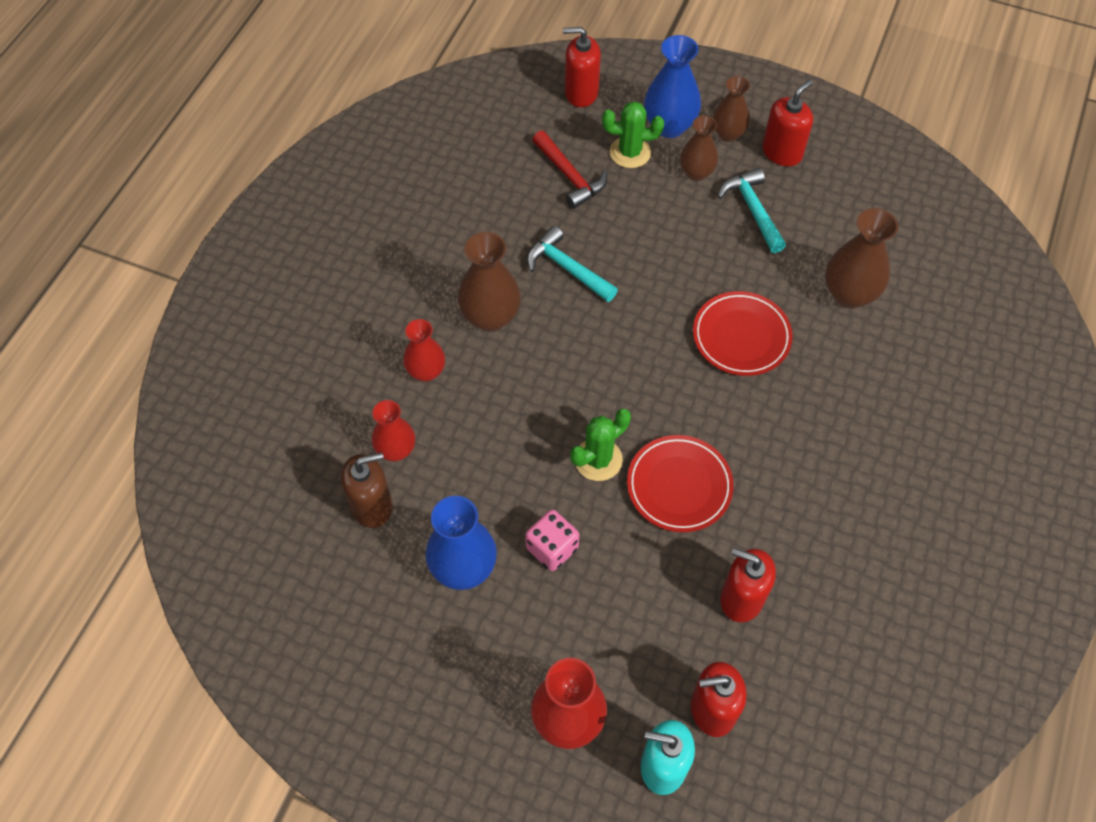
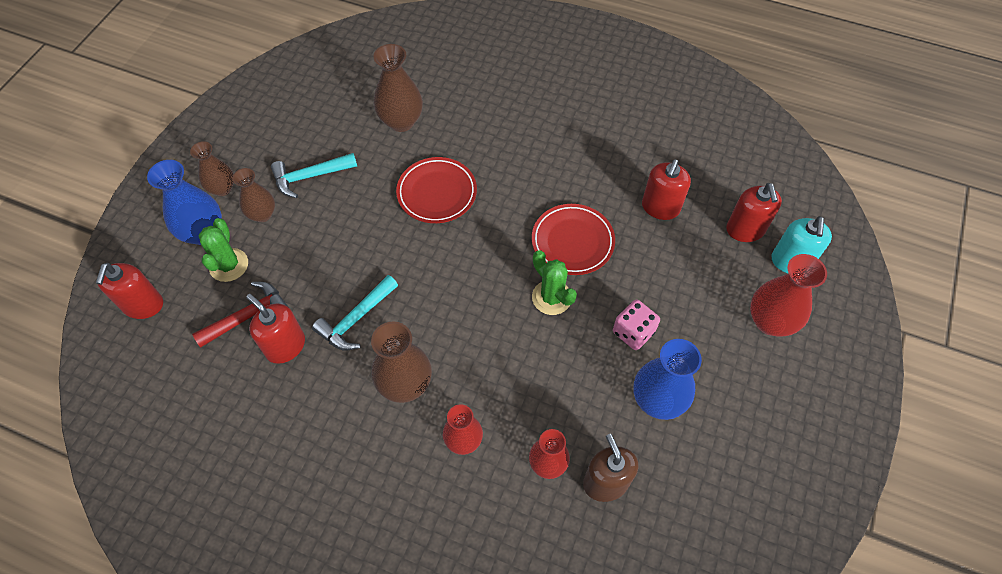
camera: 90 degrees left, 0 degrees up
red soap dispenser [762,79,813,166] -> red soap dispenser moved to [246,294,305,364]

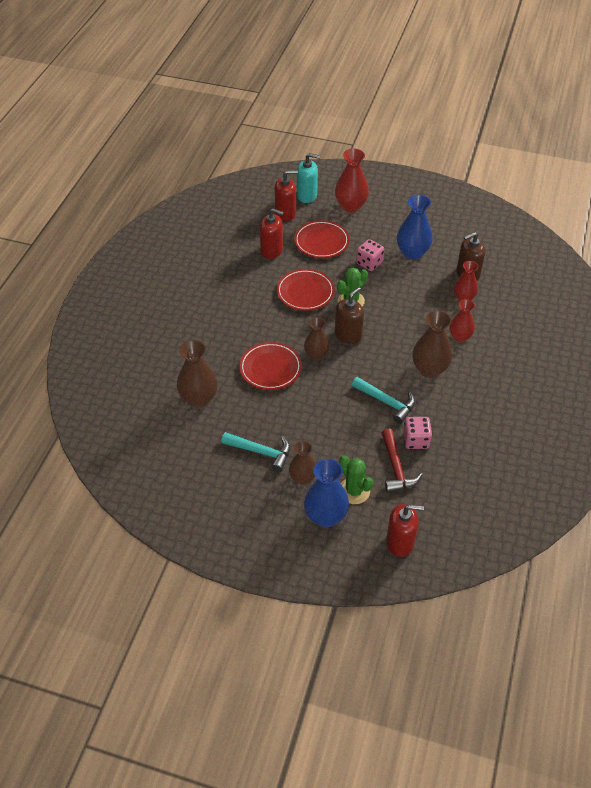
camera: 95 degrees left, 10 degrees down
brown vase [190,141,234,196] -> brown vase moved to [304,317,330,360]
red hammer [192,282,288,347] -> red hammer turned 150 degrees counterclockwise [382,428,423,492]
green cactus [198,218,248,282] -> green cactus turned 60 degrees clockwise [339,455,374,504]
red soap dispenser [246,294,305,364] -> pink dice [403,417,432,449]
turquoise hammer [271,153,357,198] -> turquoise hammer turned 45 degrees counterclockwise [221,432,290,472]
none -> red plate [294,220,349,258]
none -> brown soap dispenser [335,287,364,344]

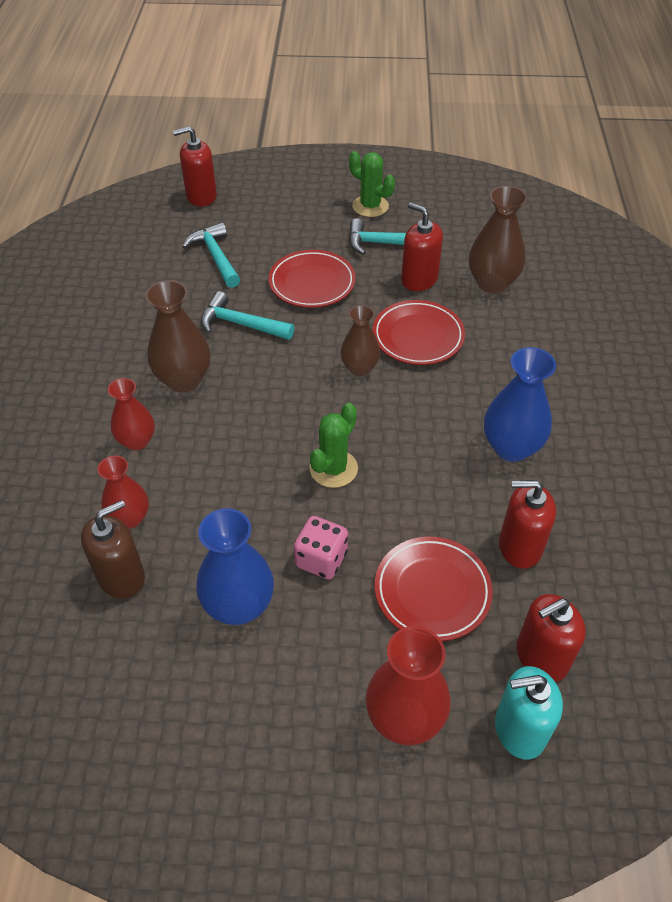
camera: 165 degrees right, 0 degrees up
red plate [277,269,335,311] -> red plate moved to [268,250,356,308]
brown vase [289,441,316,485] -> none
blue vase [304,459,349,527] -> blue vase moved to [484,347,556,462]
brown soap dispenser [335,287,364,344] -> none
green cactus [339,455,374,504] -> green cactus moved to [349,151,395,217]
red hammer [382,428,423,492] -> turquoise hammer [183,222,240,288]
pink dice [403,417,432,449] -> none
none -> red soap dispenser [401,202,443,291]

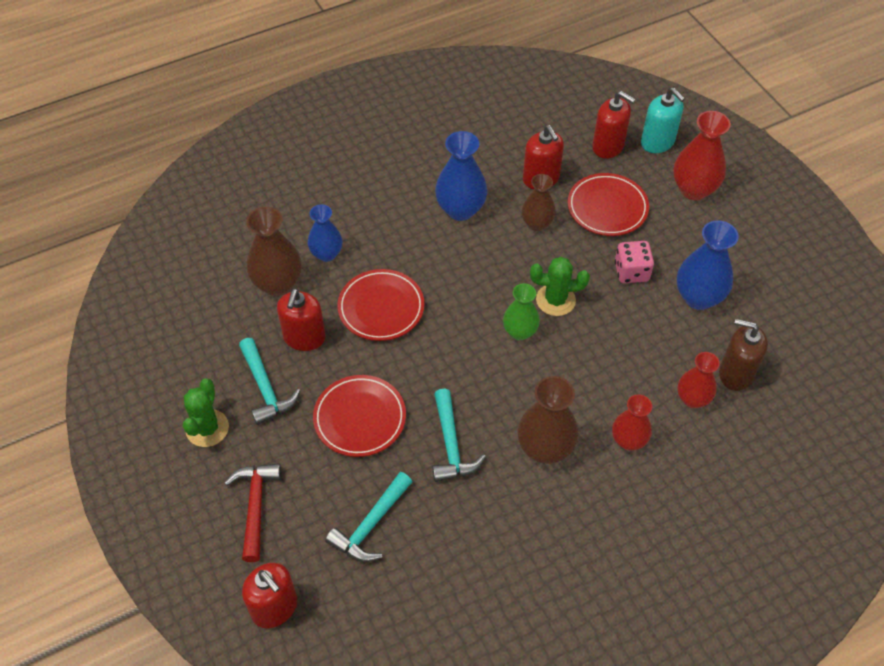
camera: 120 degrees left, 5 degrees up
brown vase [341,305,380,376] -> brown vase moved to [522,174,556,231]
none -> red hammer [224,463,281,562]
none -> blue vase [308,204,343,262]
none -> green vase [503,283,540,340]

